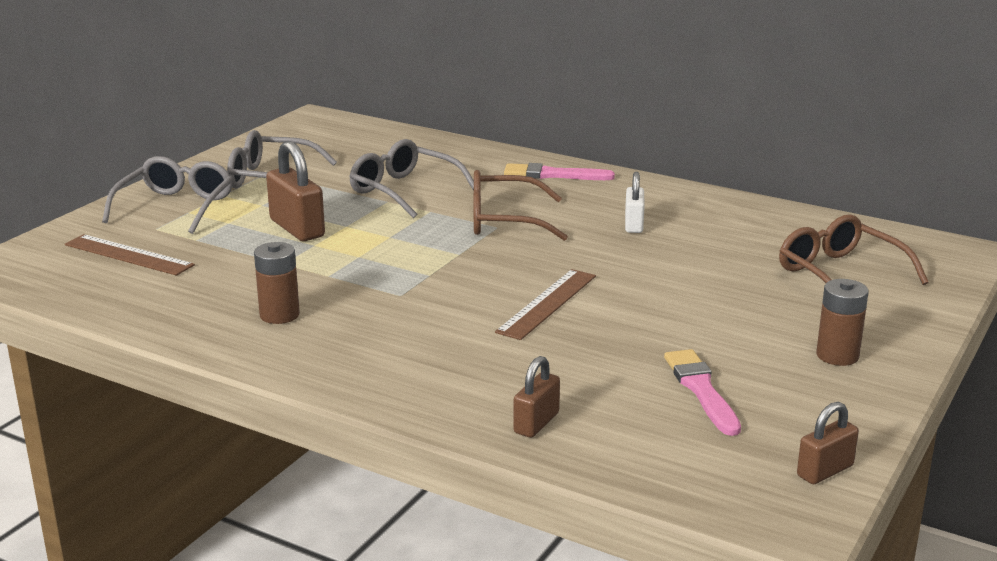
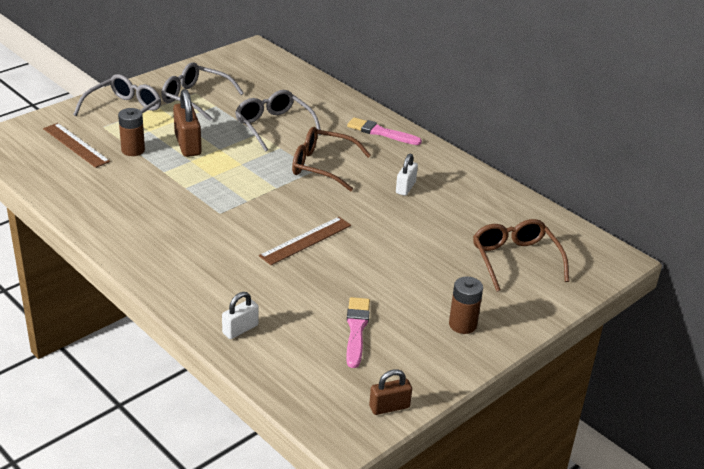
camera: 15 degrees right, 10 degrees up
brown battery [254,242,300,324] -> brown battery moved to [118,108,145,156]
brown padlock [513,356,560,438] -> white padlock [222,292,259,339]

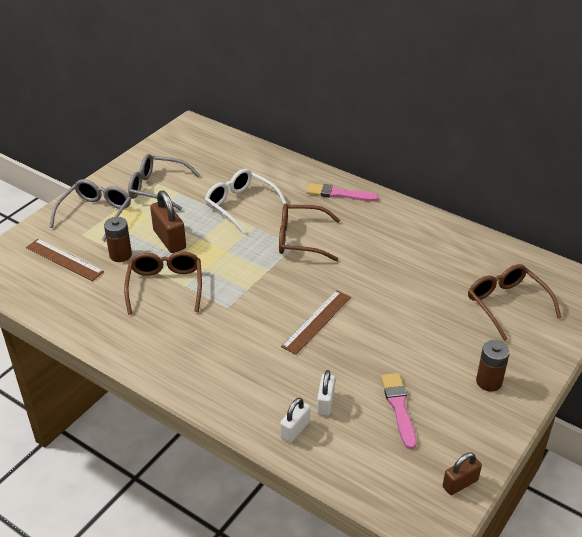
camera: 10 degrees left, 5 degrees up
grey glasses [235,90,322,152] -> white glasses [205,169,287,234]
white padlock [396,154,418,196] -> white padlock moved to [317,370,335,416]
none -> brown glasses [124,251,202,315]

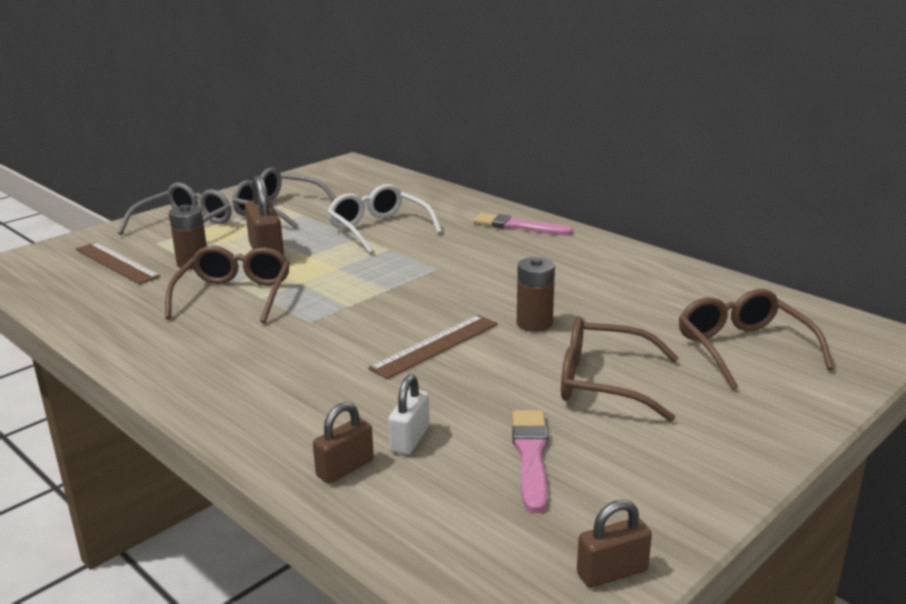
camera: 10 degrees right, 15 degrees down
brown glasses [279,203,340,261] -> brown glasses moved to [561,317,679,422]
white padlock [280,398,310,443] -> brown padlock [313,402,374,484]
brown battery [476,340,510,392] -> brown battery moved to [517,257,555,332]

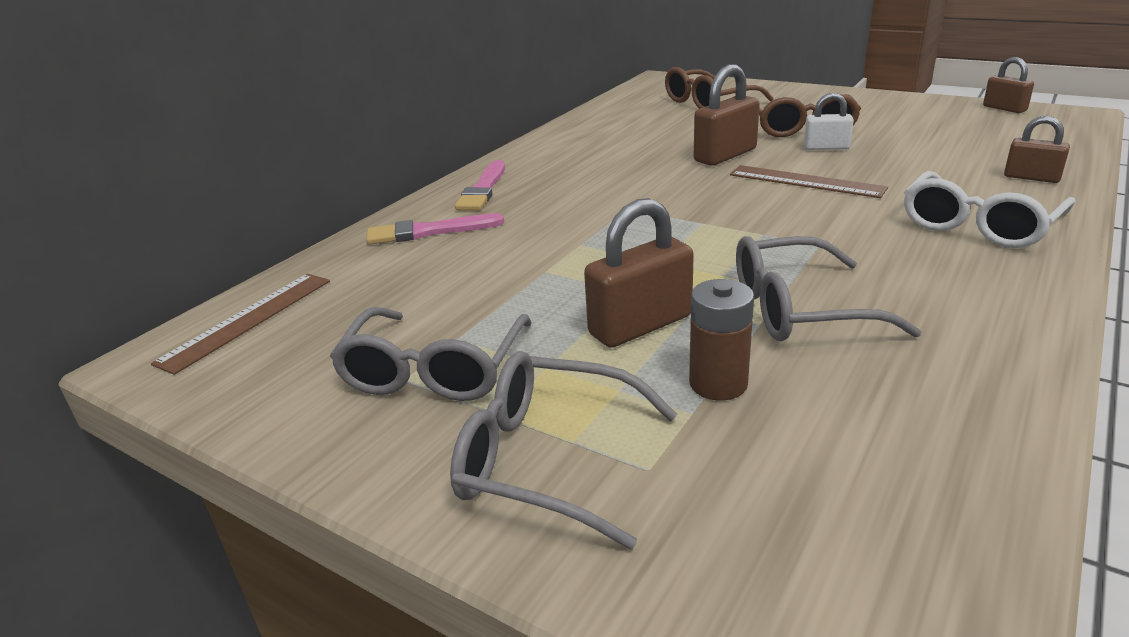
camera: 100 degrees left, 5 degrees up
brown ruler [76,242,160,284] -> brown ruler moved to [151,274,330,375]
brown glasses [165,246,290,323] -> grey glasses [736,236,922,342]
white glasses [327,184,442,254] -> white glasses moved to [904,171,1076,248]
white padlock [388,374,430,455] -> white padlock moved to [804,93,854,150]
pink brush [512,410,548,513] -> pink brush moved to [366,213,504,245]
brown battery [517,257,555,332] -> brown padlock [694,64,760,166]

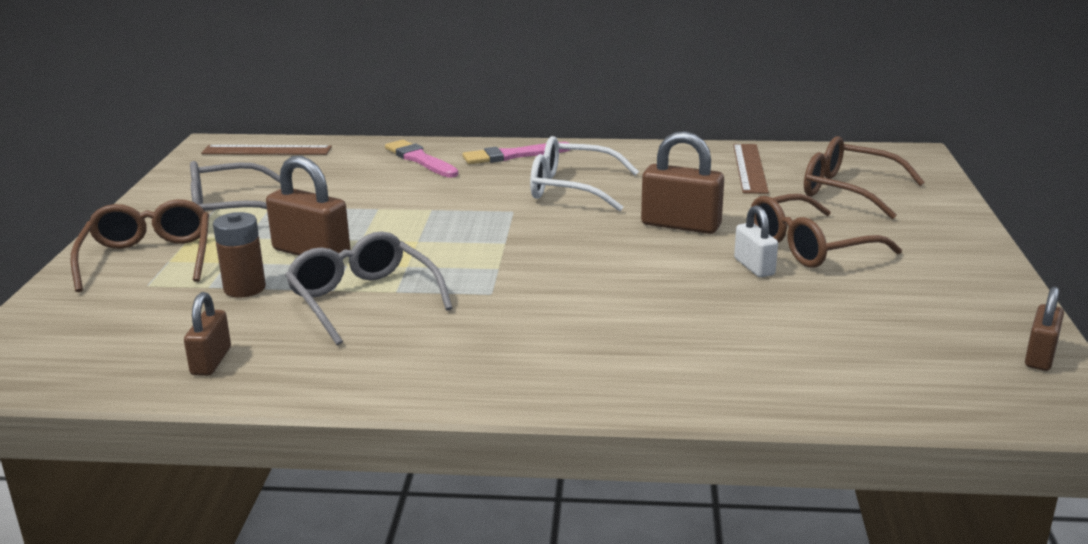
camera: 60 degrees right, 5 degrees down
grey glasses [450,351,677,549] -> brown glasses [71,199,209,292]
brown ruler [730,165,888,198] -> brown ruler moved to [733,144,769,194]
white glasses [904,171,1076,248] -> white glasses moved to [530,136,639,211]
brown padlock [1004,116,1070,183] -> brown padlock moved to [184,292,231,376]

